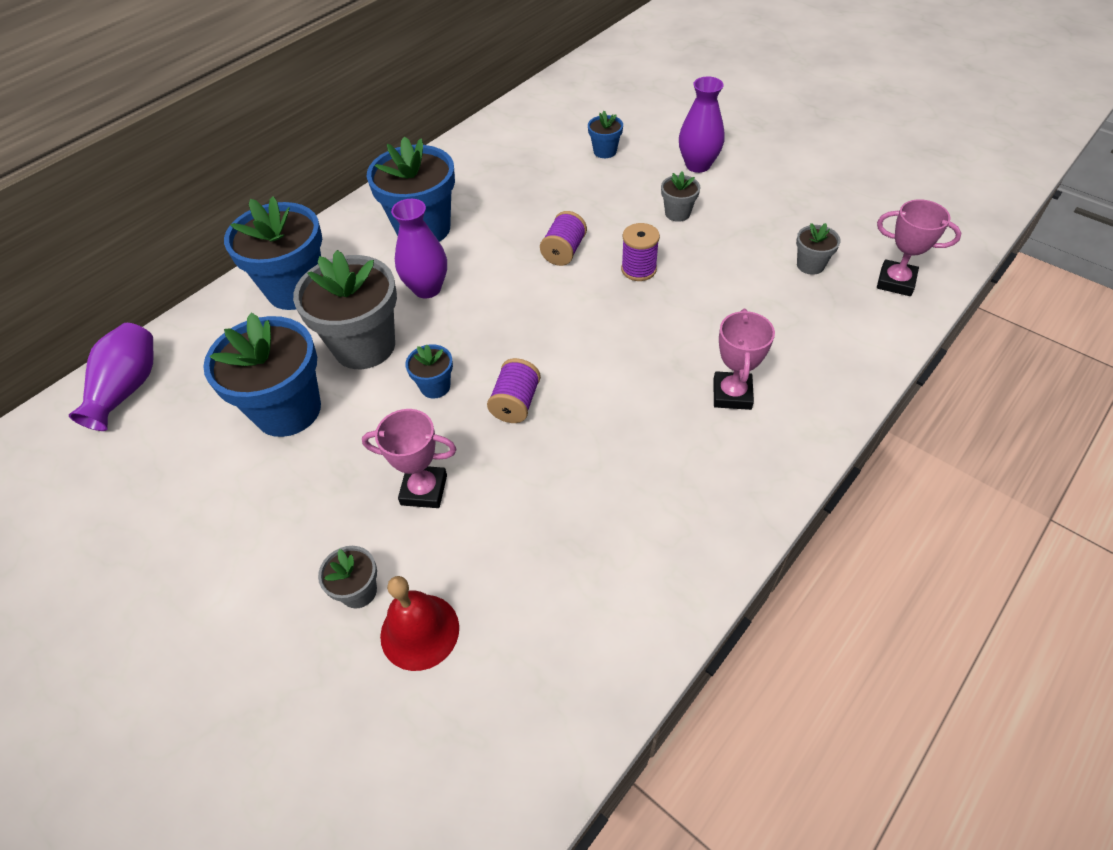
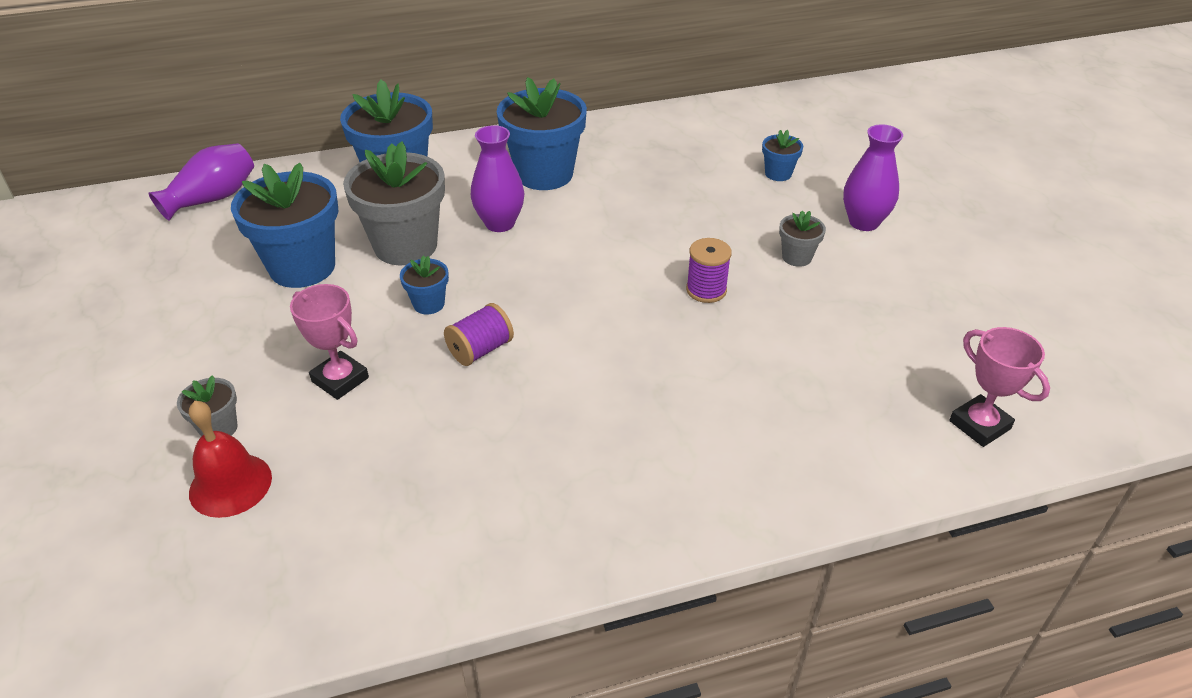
camera: 30 degrees right, 10 degrees down
purple spool [540,211,587,266] -> none
pink trophy [713,309,775,410] -> none
grey flower pot [796,223,841,275] -> none

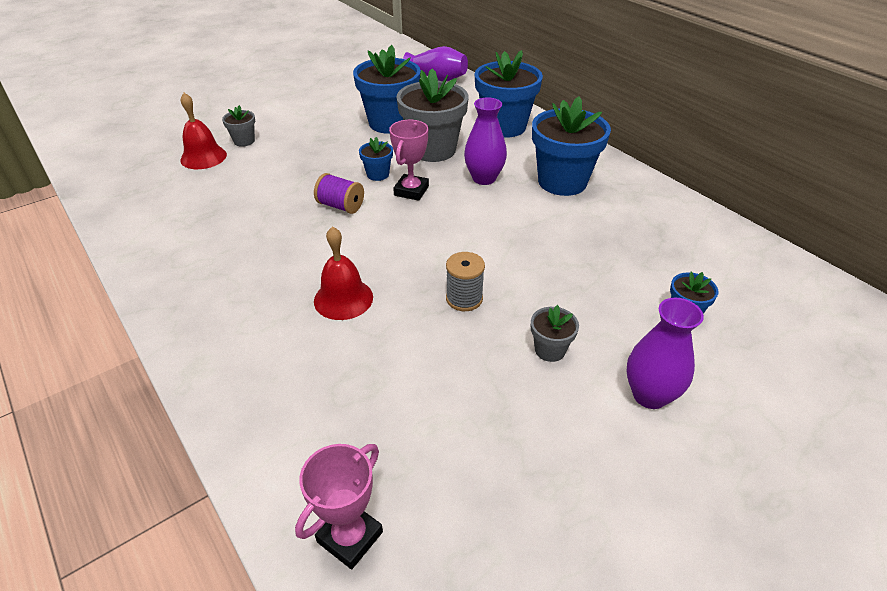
camera: 70 degrees right, 0 degrees up
pink trophy [290,284,369,400] -> pink trophy moved to [389,120,429,201]
purple spool [686,238,732,303] -> grey spool [446,252,485,311]
none -> red bell [314,226,373,320]

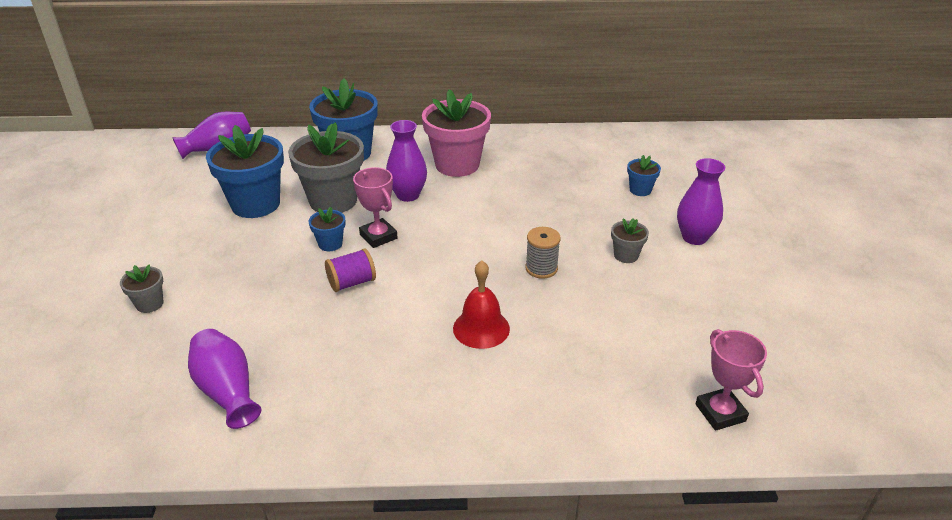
camera: 55 degrees left, 5 degrees down
red bell [180,93,227,169] -> none
blue flower pot [532,97,611,196] -> pink flower pot [422,89,491,177]
none -> purple vase [188,329,262,429]

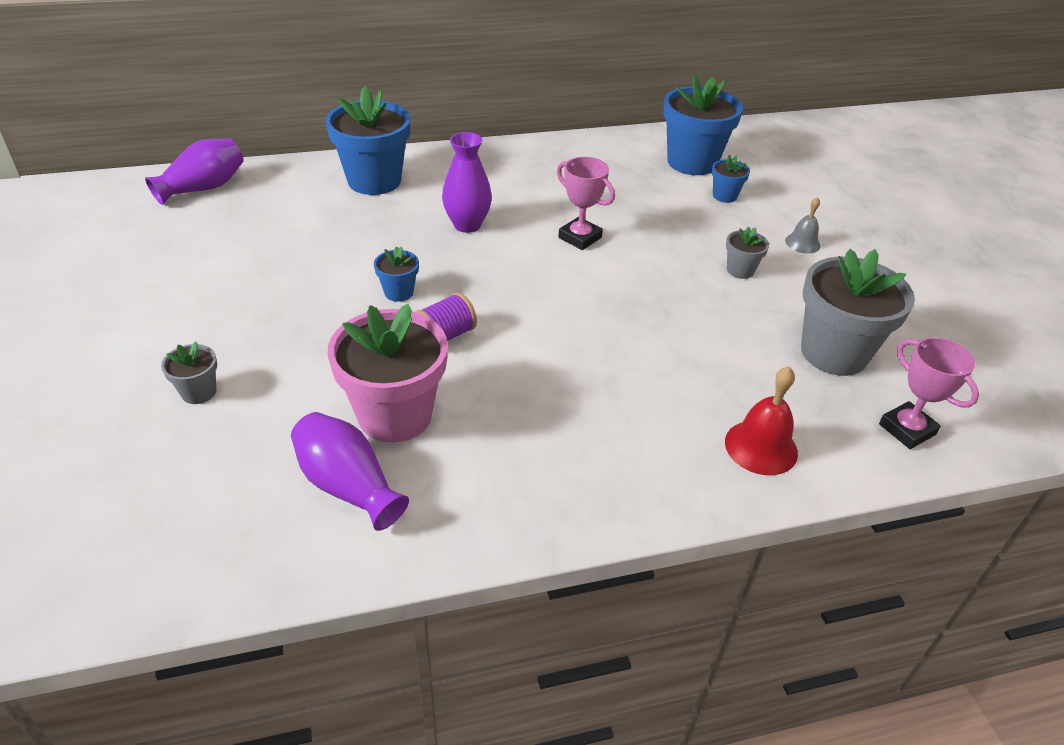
camera: 15 degrees left, 5 degrees up
blue flower pot [206,125,284,218] -> blue flower pot moved to [663,74,743,175]
grey flower pot [288,122,364,213] -> grey flower pot moved to [801,249,915,376]
pink trophy [353,167,398,248] -> pink trophy moved to [557,157,615,250]
pink flower pot [422,89,491,177] -> pink flower pot moved to [328,304,448,443]
red bell [453,261,510,349] -> red bell moved to [725,367,798,475]
grey spool [525,227,561,279] -> none
purple vase [677,158,725,245] -> grey bell [785,197,821,254]

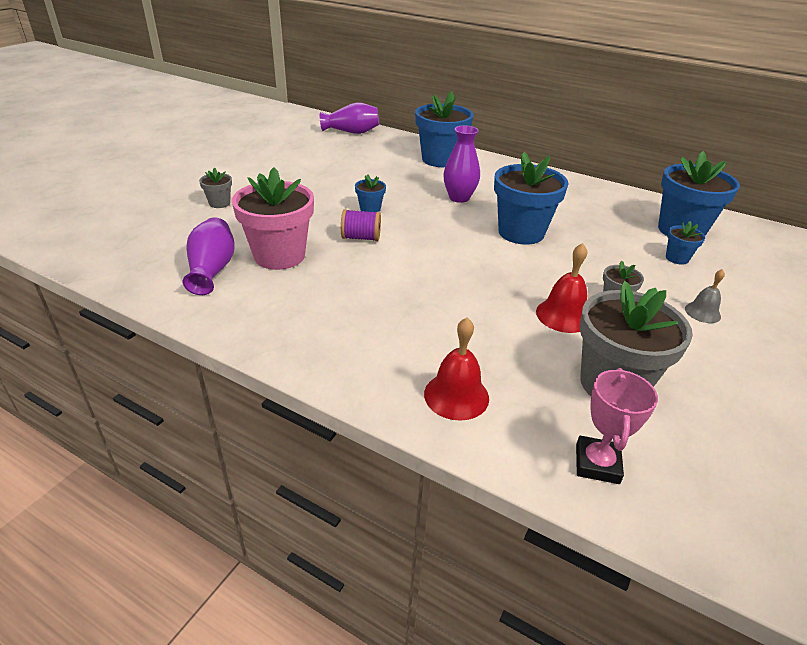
camera: 45 degrees right, 5 degrees down
pink trophy [557,157,615,250] -> blue flower pot [494,152,569,245]
none -> red bell [536,243,587,333]

